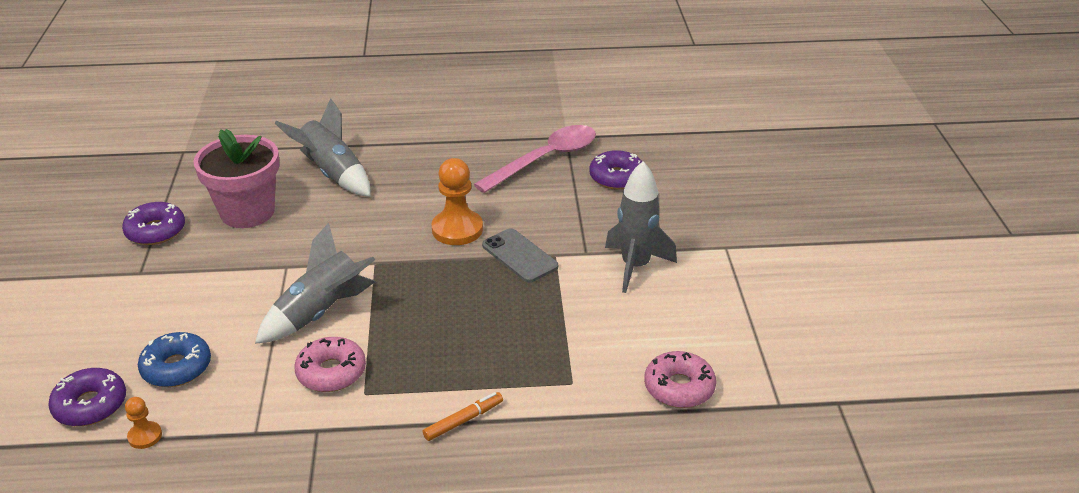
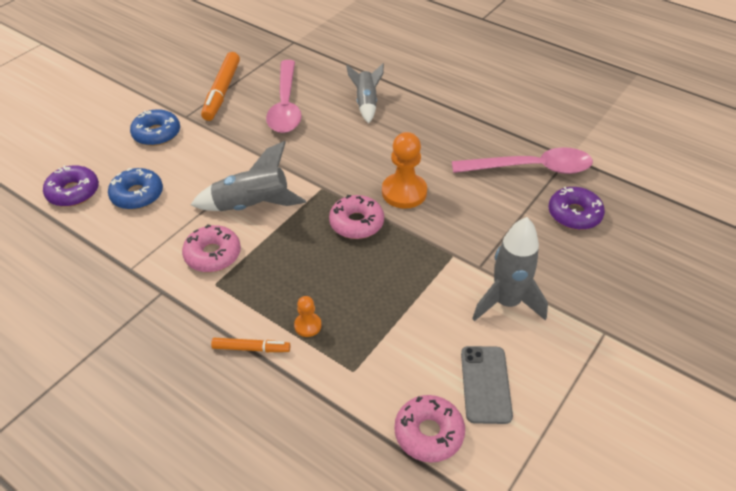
camera: 40 degrees right, 10 degrees up
purple donut [122,202,185,245] -> orange marker [201,52,240,121]
orange pawn [125,397,162,449] -> orange pawn moved to [294,296,322,337]
pink flower pot [193,129,279,228] -> pink spoon [266,60,302,133]
grey rocket [275,98,370,197] -> grey rocket [346,63,384,123], size x0.67
grey phone [482,228,558,283] -> grey phone moved to [461,346,513,424]
none -> blue donut [130,109,180,146]
none -> pink donut [329,195,384,239]

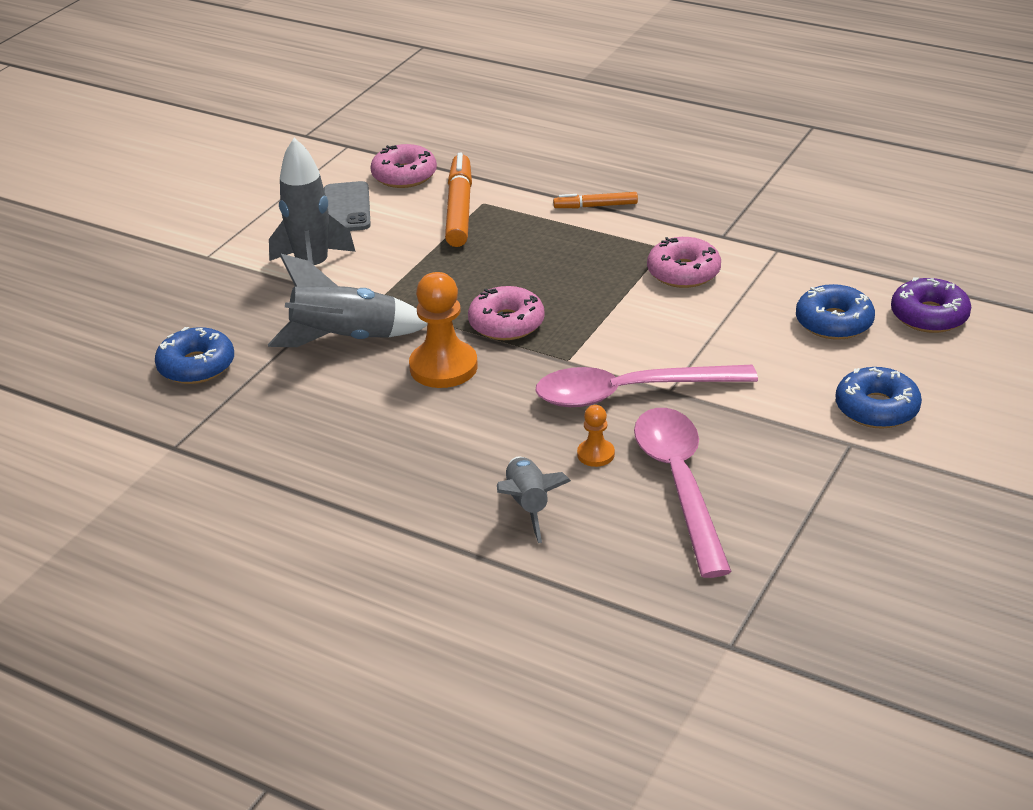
camera: 175 degrees right, 10 degrees down
grey rocket [191,141,306,211] -> grey rocket moved to [268,254,427,347]
orange marker [201,52,240,121] -> orange marker moved to [445,153,472,247]
orange pawn [294,296,322,337] -> orange pawn moved to [577,405,615,467]
pink spoon [452,147,593,174] -> pink spoon moved to [535,365,758,407]
purple donut [548,187,605,230] -> blue donut [155,327,234,384]

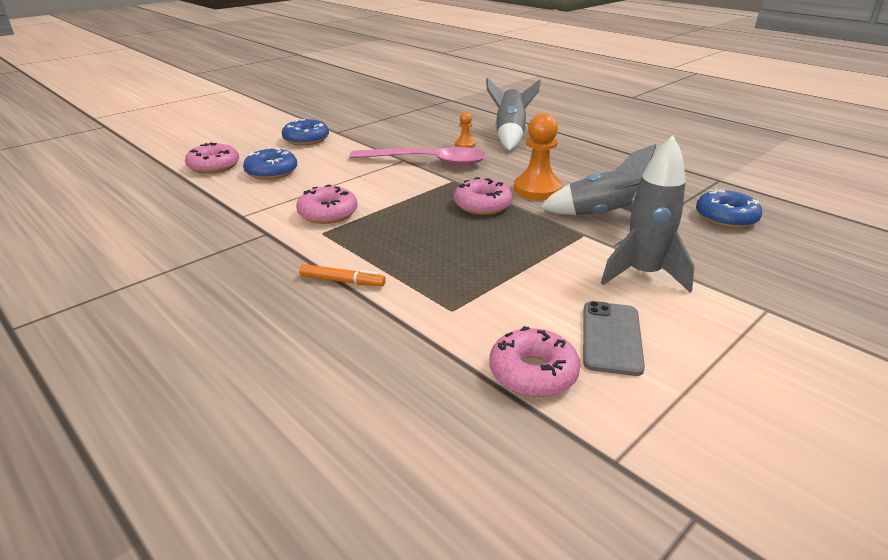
camera: 165 degrees left, 5 degrees down
orange marker [445,153,472,247] -> none
grey rocket [497,457,571,543] -> grey rocket [486,78,541,151], size x1.50
pink spoon [634,408,732,578] -> none
purple donut [891,277,971,333] -> pink donut [185,142,239,174]

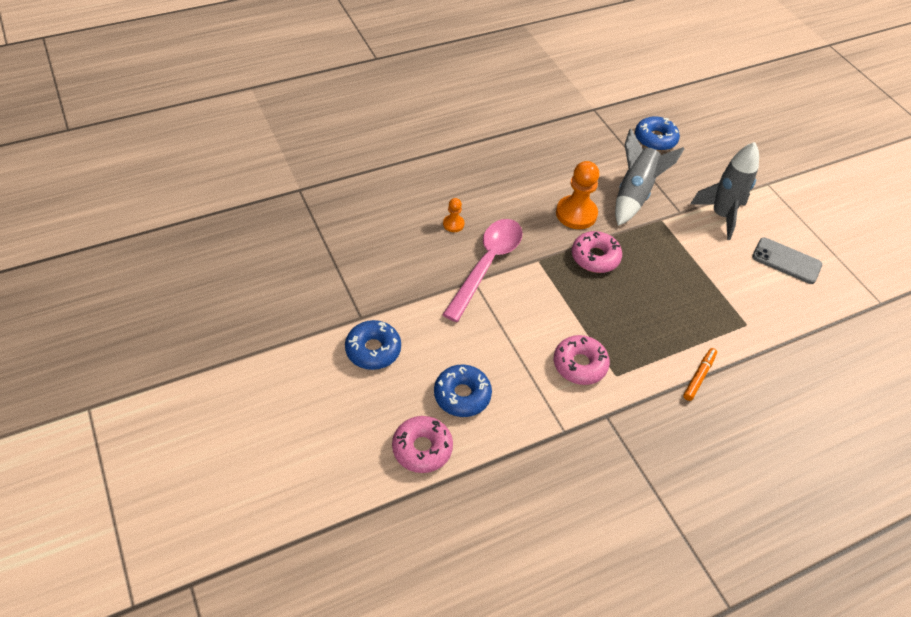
camera: 75 degrees left, 20 degrees up
grey rocket [486,78,541,151] -> none
pink donut [489,326,581,397] -> none

